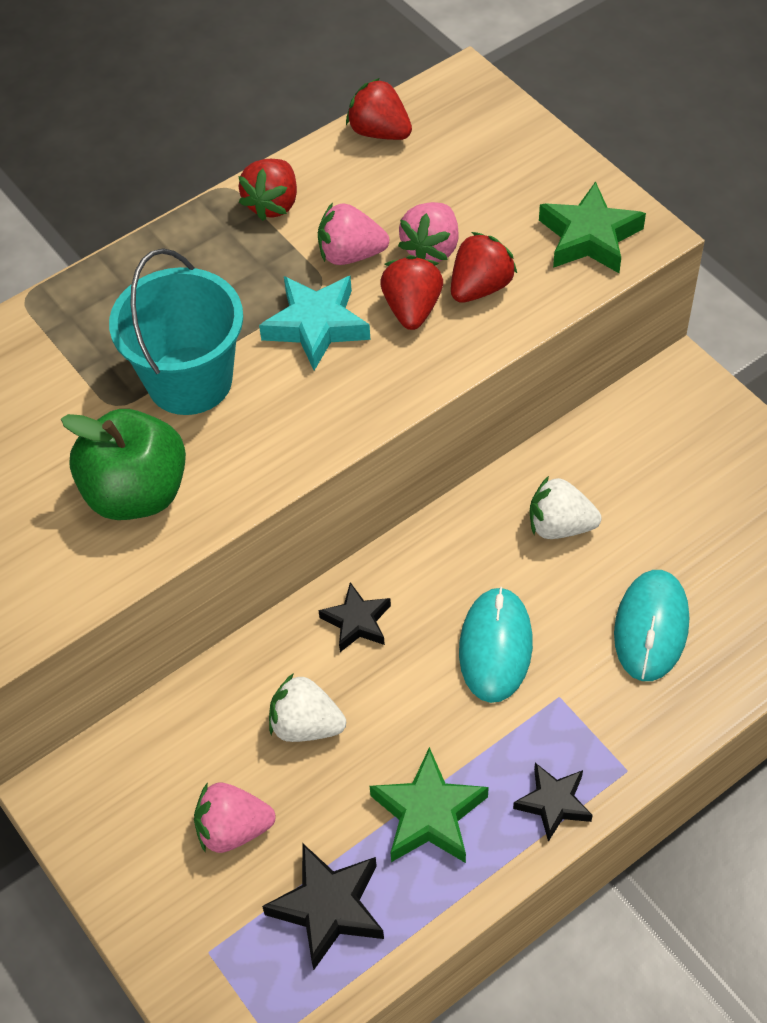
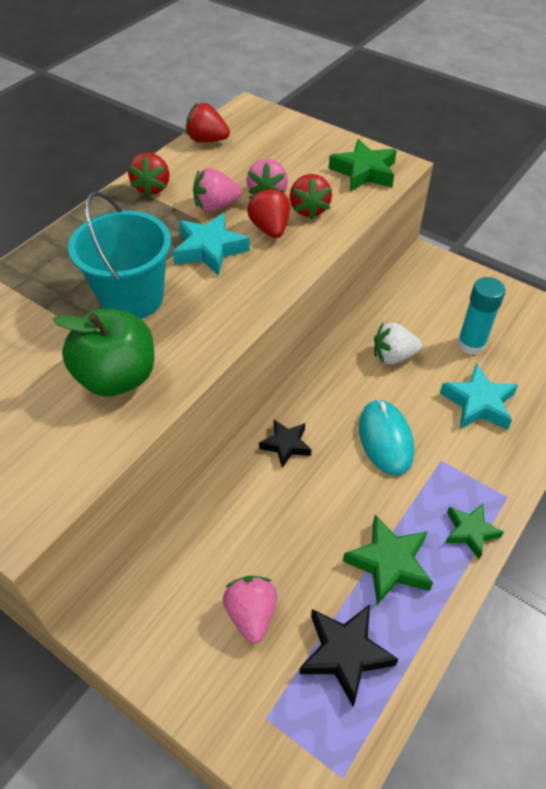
camera: 20 degrees left, 5 degrees down
pink strawberry [194,782,276,853] -> pink strawberry turned 105 degrees clockwise [223,576,277,643]
white strawberry [269,673,346,742] -> none
red strawberry [451,232,517,303] -> red strawberry turned 150 degrees clockwise [290,174,332,219]
black star [513,763,593,842] -> green star [445,504,504,559]
turquoise mouse [614,570,689,681] -> turquoise star [440,364,518,430]
none -> turquoise glue stick [457,277,506,355]

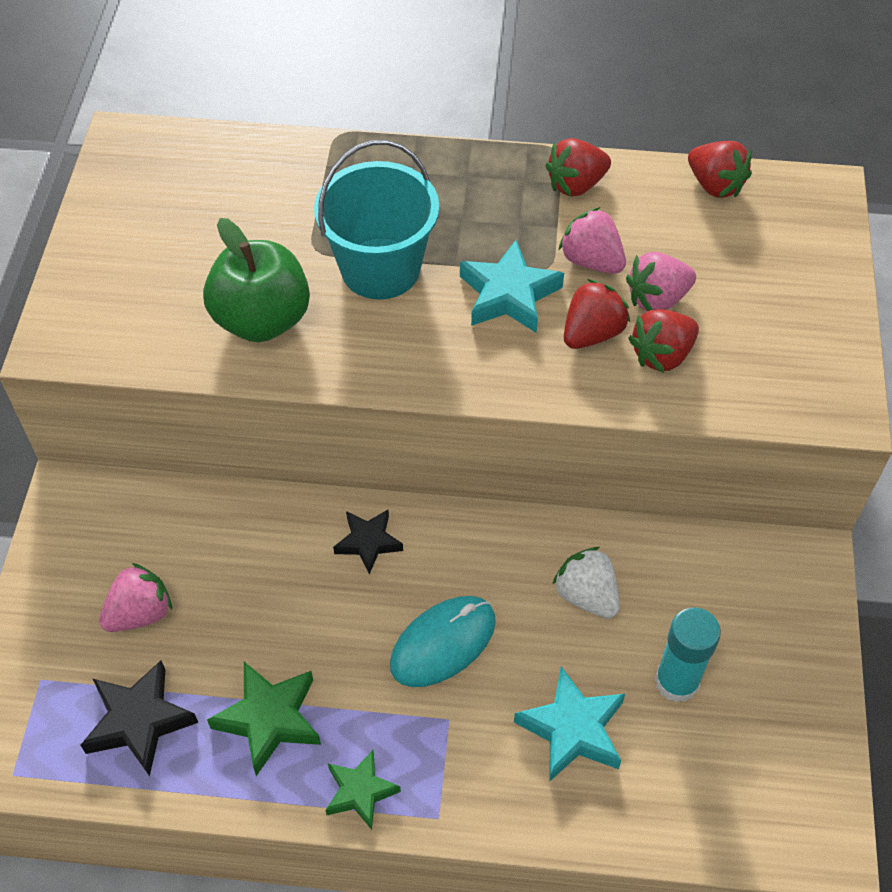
camera: 60 degrees right, 5 degrees up
red strawberry [186,103,230,142] -> red strawberry turned 150 degrees clockwise [688,141,752,198]
green star [329,139,397,191] -> none

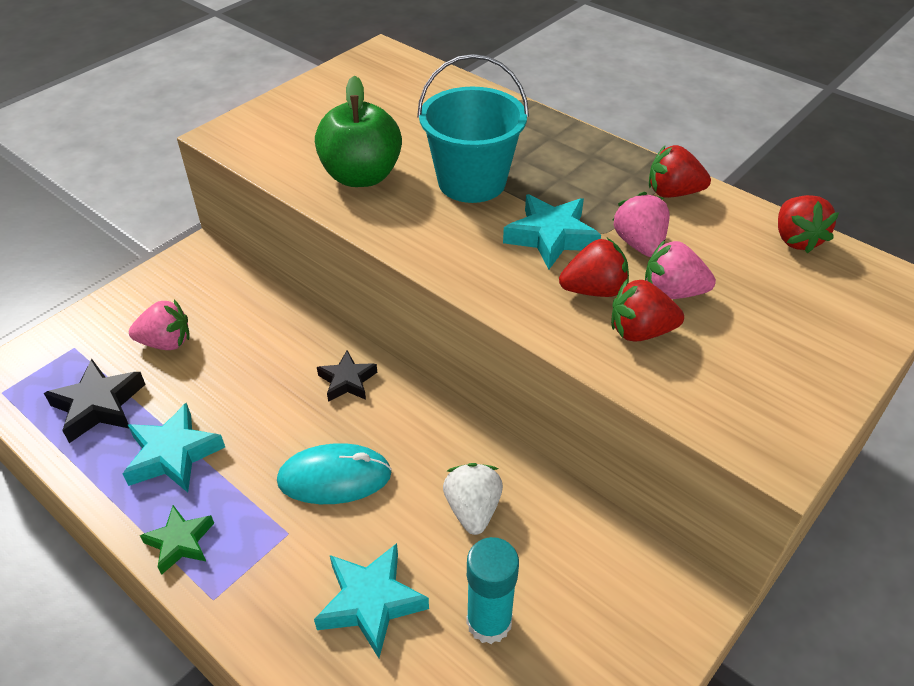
camera: 35 degrees right, 10 degrees down
green star [207,662,321,776] -> turquoise star [123,403,225,492]

